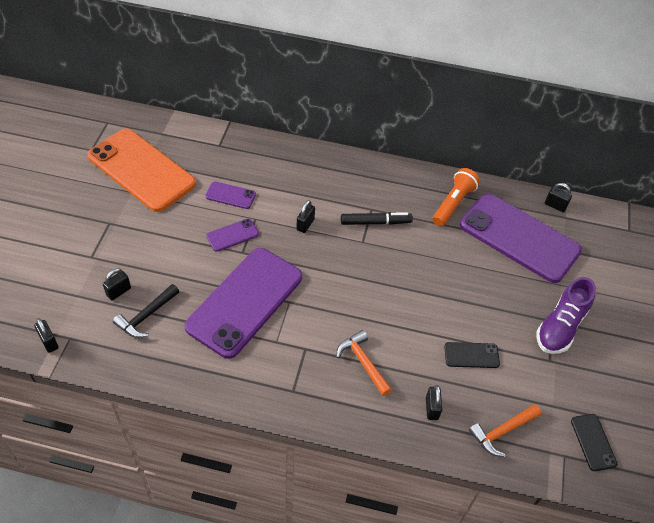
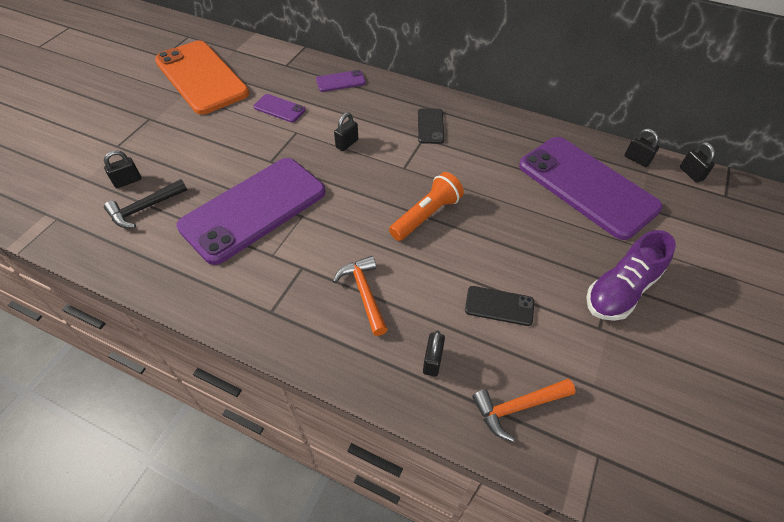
camera: 15 degrees right, 0 degrees up
black padlock [34,318,59,353] -> black padlock moved to [680,142,715,183]
purple phone [206,219,259,252] -> purple phone moved to [316,70,366,92]
black marker [341,212,413,225] -> none
orange flashlight [433,168,480,226] -> orange flashlight moved to [389,172,464,241]
black phone [571,414,617,471] -> black phone moved to [418,108,444,144]

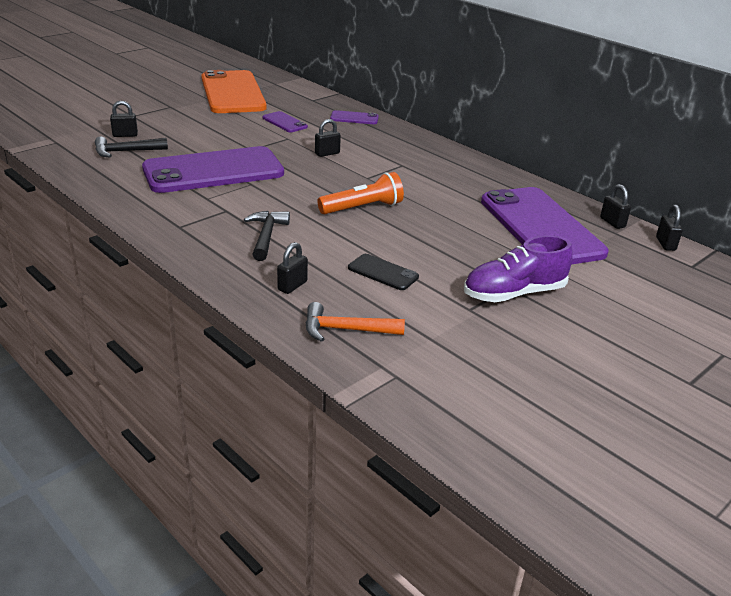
camera: 20 degrees right, 20 degrees down
orange hammer [333,256,388,336] -> black hammer [244,211,290,261]
black phone [418,108,444,144] -> none

